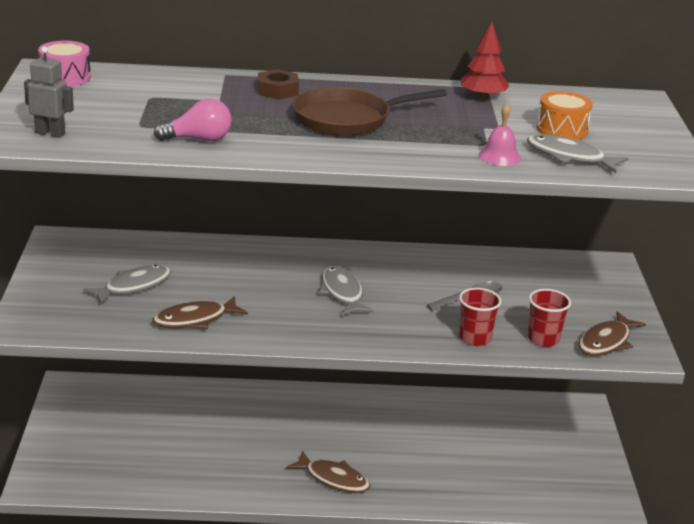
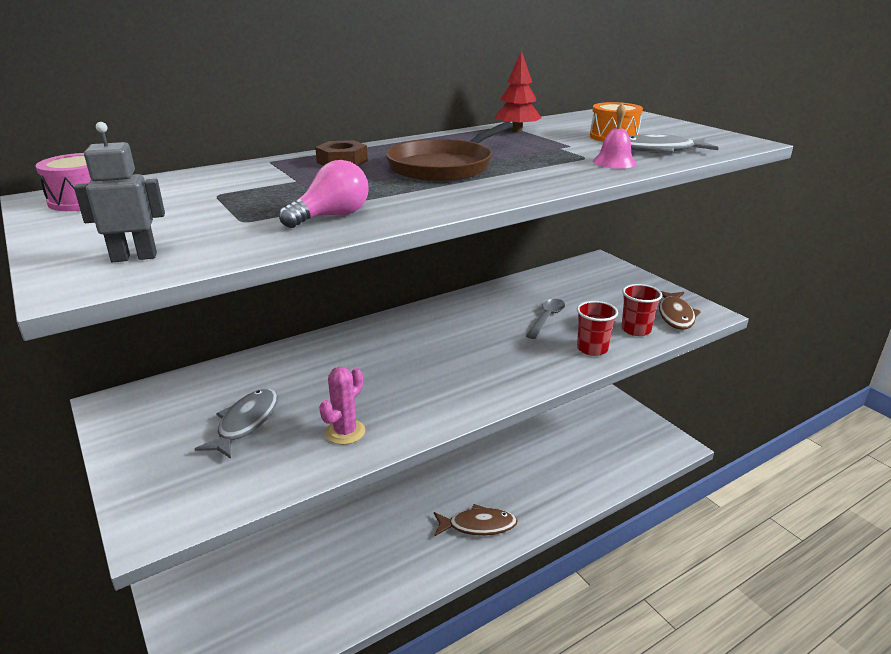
camera: 30 degrees left, 0 degrees up
brown fish [153,296,248,329] -> pink cactus [319,367,365,445]
grey fish [319,266,374,316] -> none

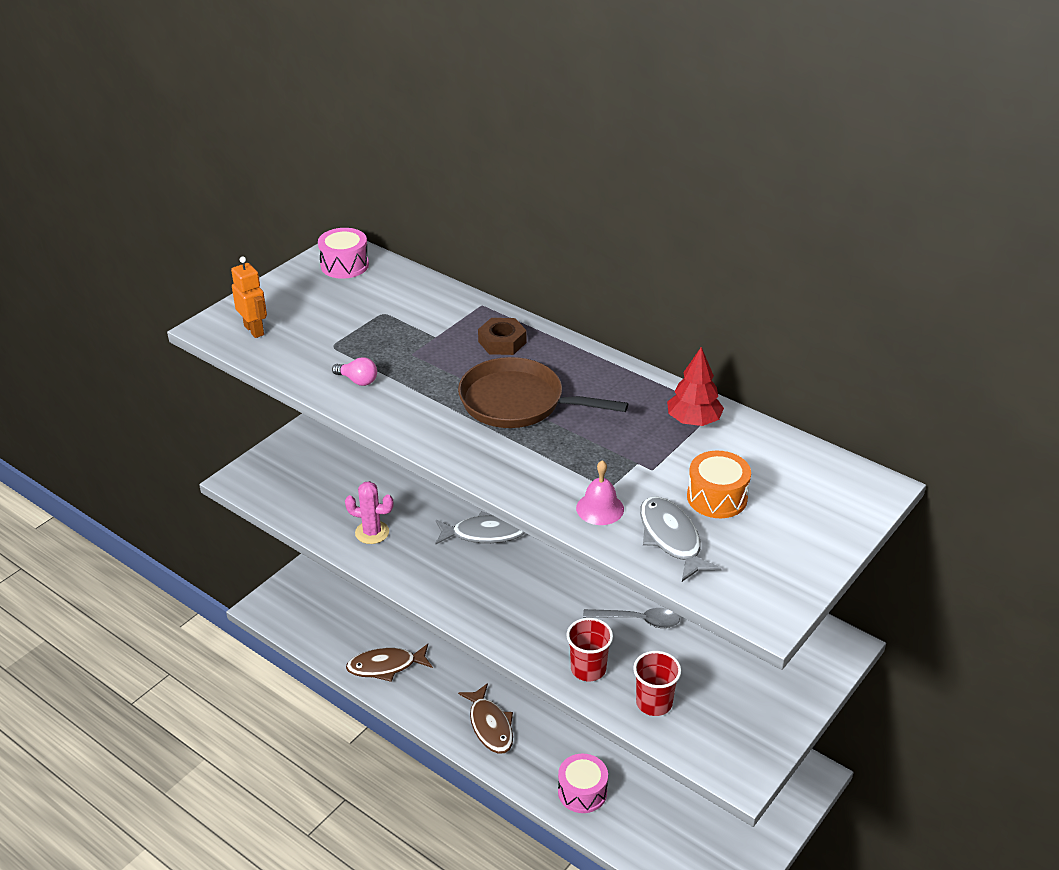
camera: 70 degrees right, 10 degrees up
grey robot [74,122,165,262] -> orange robot [231,257,267,338]
grey fish [195,389,278,459] -> grey fish moved to [435,511,525,544]
pink light bulb [279,160,368,228] -> pink light bulb [332,357,377,386], size x0.67
brown fish [659,291,701,330] -> brown fish moved to [346,644,433,682]
none -> pink drum [558,754,608,813]

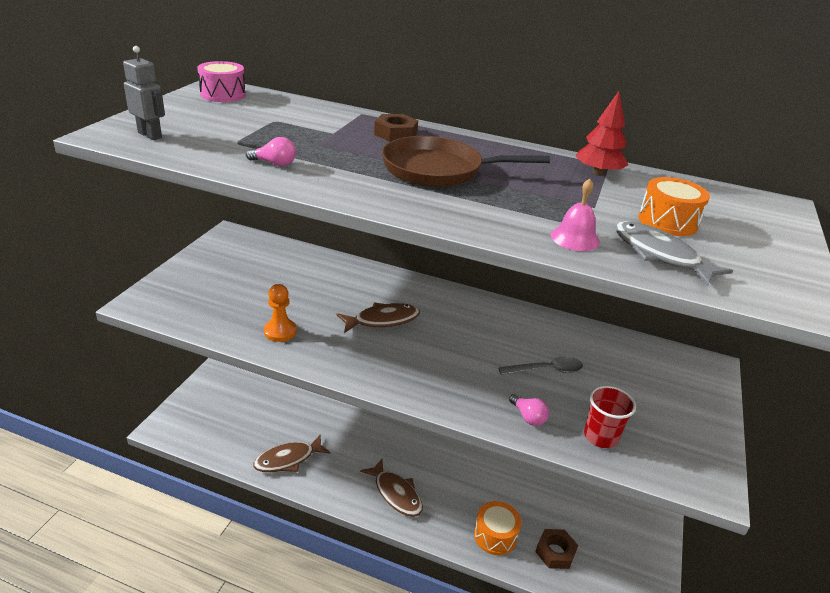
camera: 20 degrees left, 5 degrees down
orange robot [231,257,267,338] -> grey robot [123,46,165,140]
pink cactus [345,481,393,544] -> orange pawn [264,284,297,342]
grey fish [435,511,525,544] -> brown fish [336,303,420,333]
pink drum [558,754,608,813] -> orange drum [474,501,522,555]
red cup [567,618,613,681] -> pink light bulb [509,394,549,426]
none -> brown nut [535,529,578,569]

